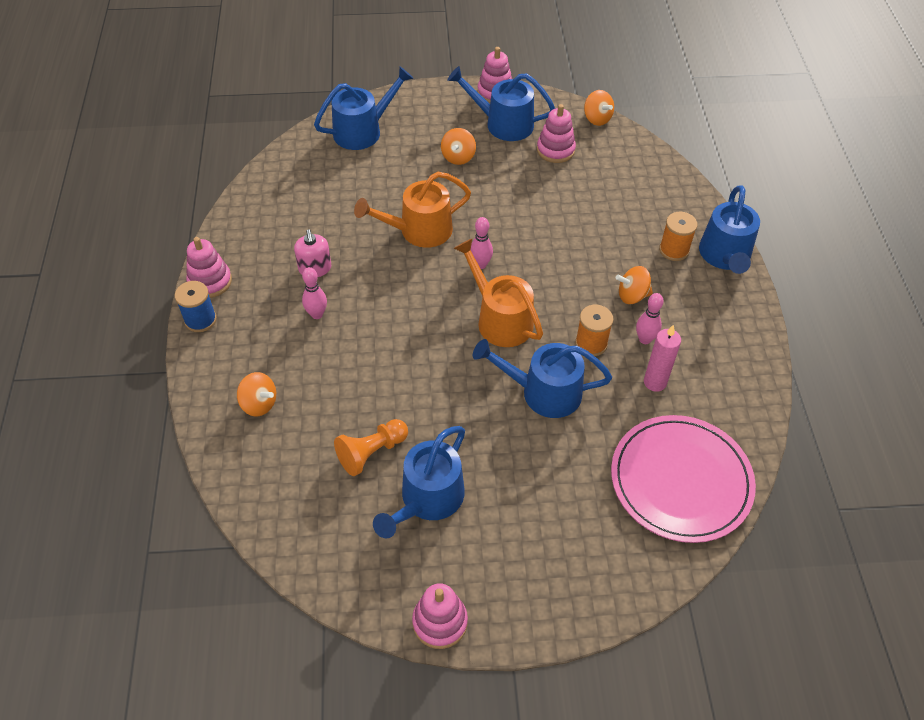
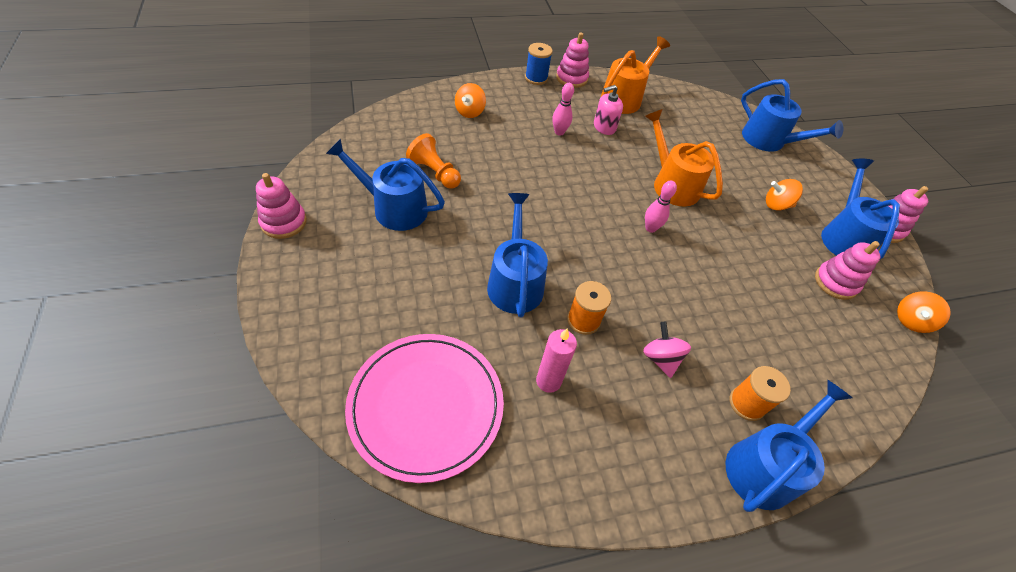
camera: 75 degrees right, 0 degrees up
orange watering can [454,239,543,347] -> orange watering can moved to [601,36,670,114]
orange spinning top [616,266,653,304] -> pink spinning top [643,322,691,378]
pink bowling pin [636,293,664,344] -> none
blue watering can [699,185,760,274] -> blue watering can turned 135 degrees clockwise [726,380,853,512]

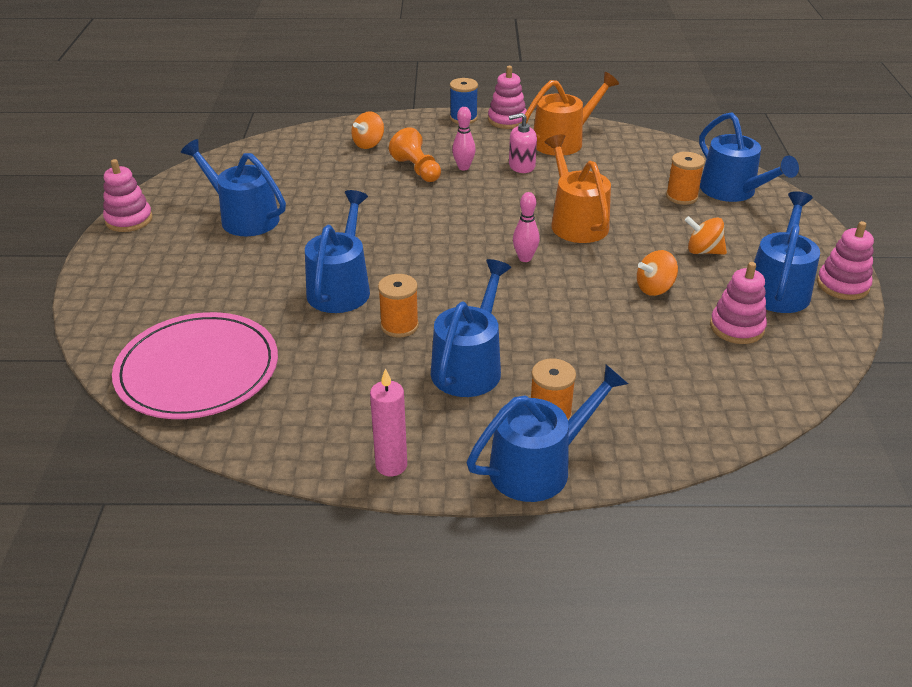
camera: 20 degrees right, 15 degrees down
orange pawn [406,133,461,189] -> orange pawn moved to [389,127,441,182]
pink candle [536,328,577,393] -> pink candle moved to [370,368,407,476]
pink spinning top [643,322,691,378] -> blue watering can [431,259,511,397]
orange spinning top [897,291,951,333] -> orange spinning top moved to [637,250,678,296]
none -> orange spool [666,152,705,205]

